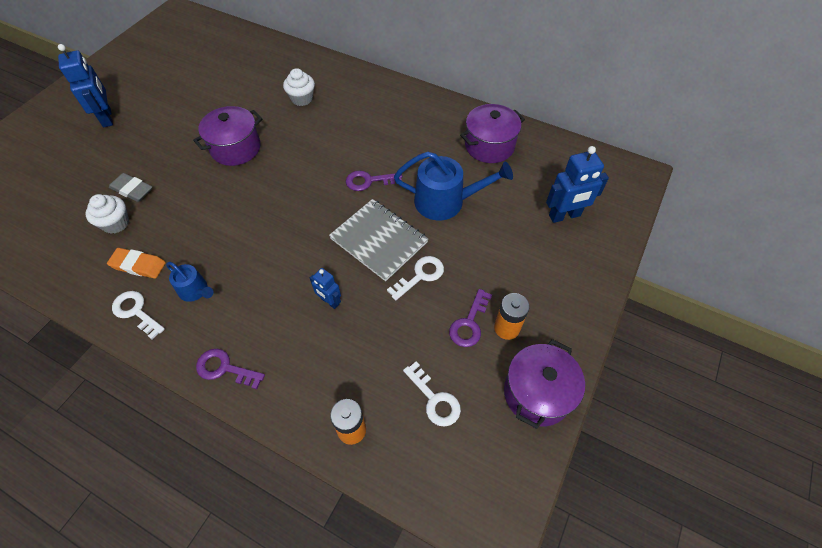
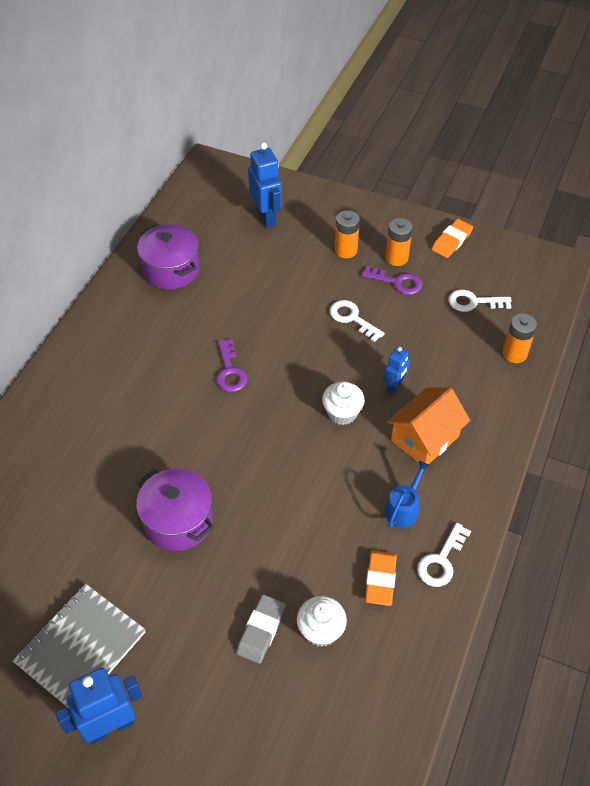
camera: 95 degrees left, 5 degrees down
purple key [196,349,265,389] -> none
white cupcake [283,68,315,106] -> white cupcake moved to [322,381,365,425]
grey notebook [329,199,428,281] -> grey notebook moved to [12,584,146,708]
blue watering can [394,152,513,220] -> none
white key [403,362,461,427] -> white key turned 135 degrees counterclockwise [448,289,512,312]
purple pot [504,339,585,429] -> orange eraser [432,219,473,258]
none -> orange battery [335,210,360,258]
none -> orange house [387,387,470,465]

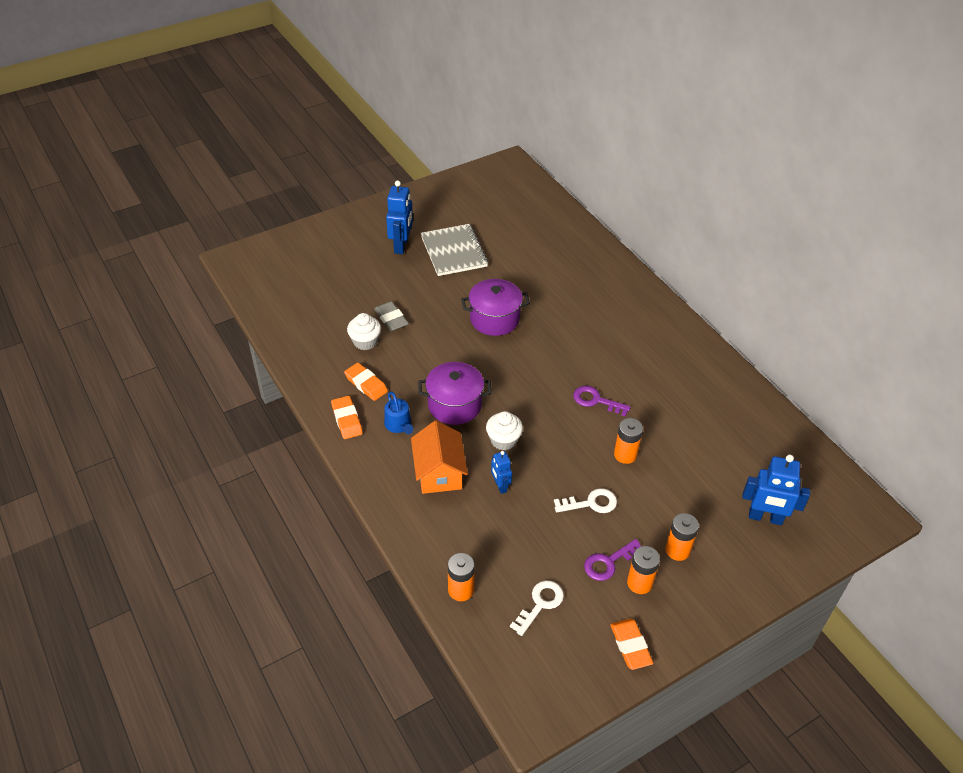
camera: 125 degrees right, 5 degrees down
purple pot [137,224,200,290] -> purple pot moved to [418,362,491,425]
white key [417,523,471,587] -> orange eraser [331,396,363,439]
none -> orange battery [614,418,643,464]

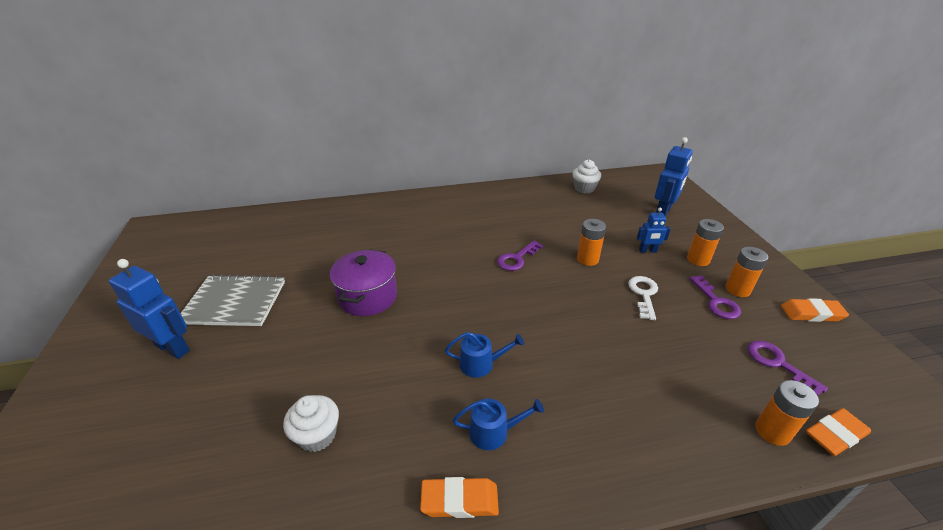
camera: 70 degrees left, 10 degrees down
orange eraser [344,363,388,401] -> orange eraser moved to [806,408,871,456]
grey eraser [374,301,409,331] -> none
orange house [411,421,468,494] -> none
purple pot [418,362,491,425] -> blue watering can [445,332,524,378]
white cupcake [486,411,523,450] -> white cupcake moved to [572,160,601,193]
blue robot [491,451,512,494] -> blue robot moved to [637,208,671,253]
white key [510,580,564,636] -> purple key [748,340,828,396]

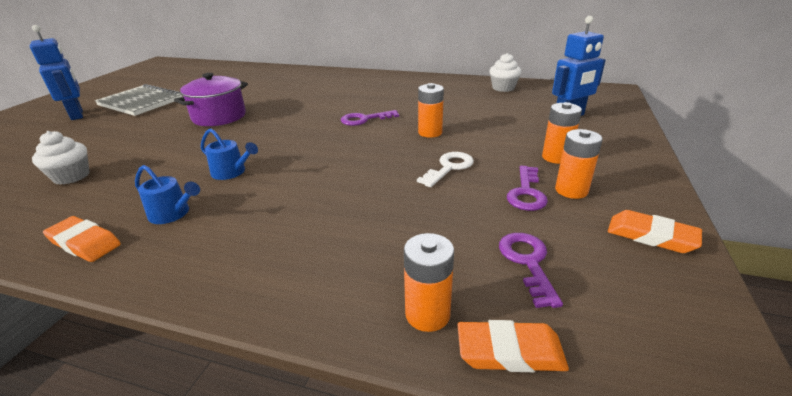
camera: 30 degrees right, 5 degrees down
blue robot [637,208,671,253] -> none

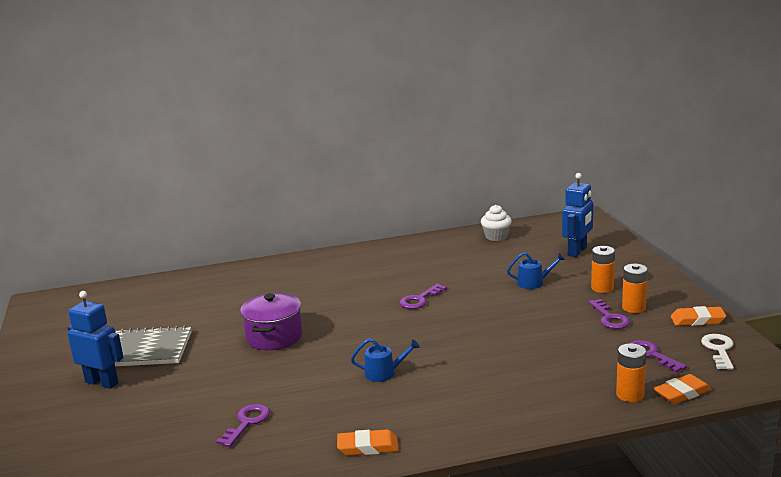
camera: 30 degrees left, 10 degrees down
white cupcake [32,131,90,185] -> purple key [216,404,270,447]
blue watering can [135,165,200,224] -> blue watering can moved to [507,252,565,289]
white key [417,152,474,187] -> white key moved to [701,334,734,370]
orange battery [418,83,444,138] -> none

